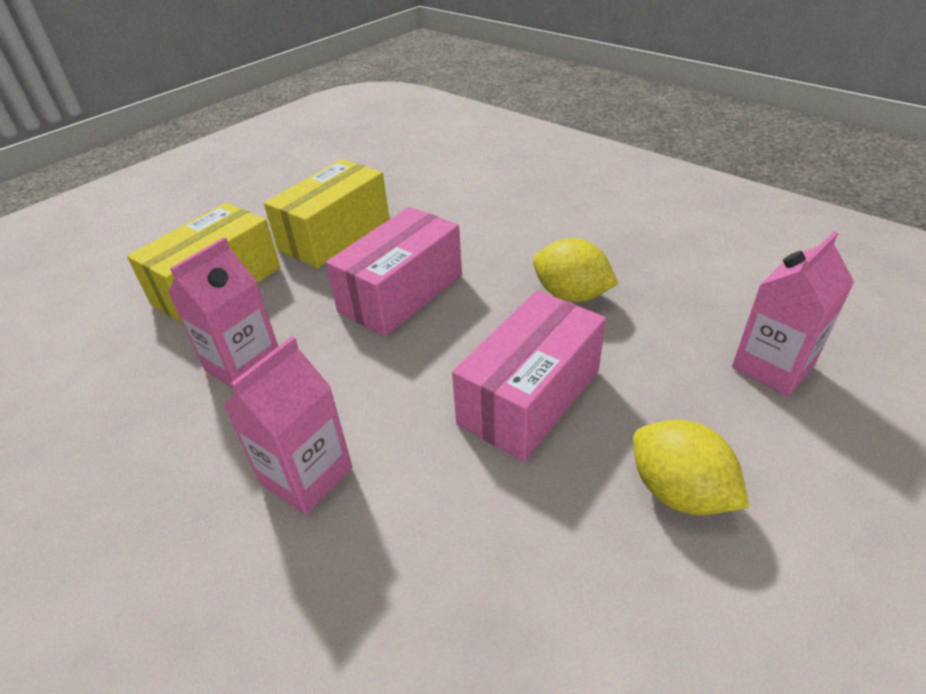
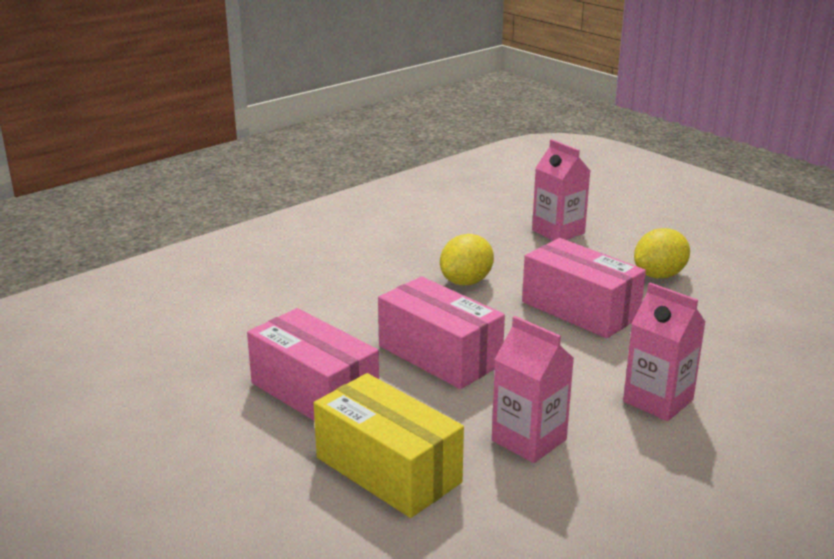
camera: 85 degrees left, 15 degrees down
yellow box [264,159,389,268] -> pink box [247,308,379,421]

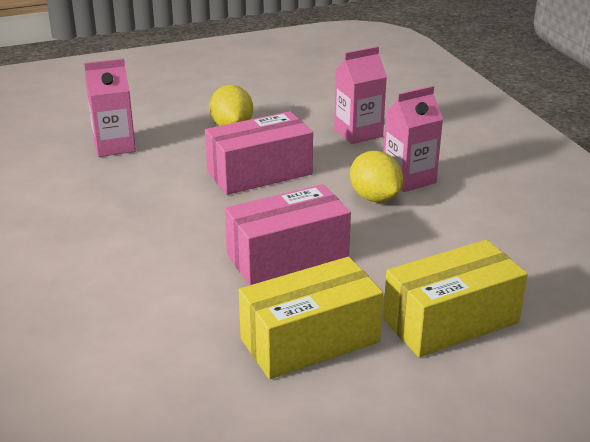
camera: 70 degrees left, 5 degrees up
pink box [247,308,379,421] -> yellow box [239,257,383,379]
yellow lemon [440,234,494,285] -> yellow lemon moved to [350,151,403,202]
pink carton [492,316,574,463] -> pink carton moved to [334,46,387,144]

